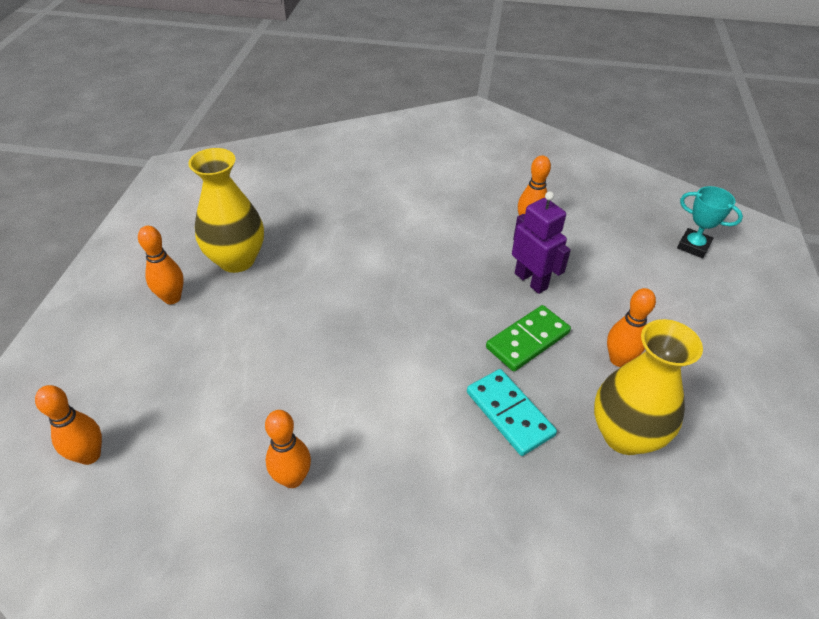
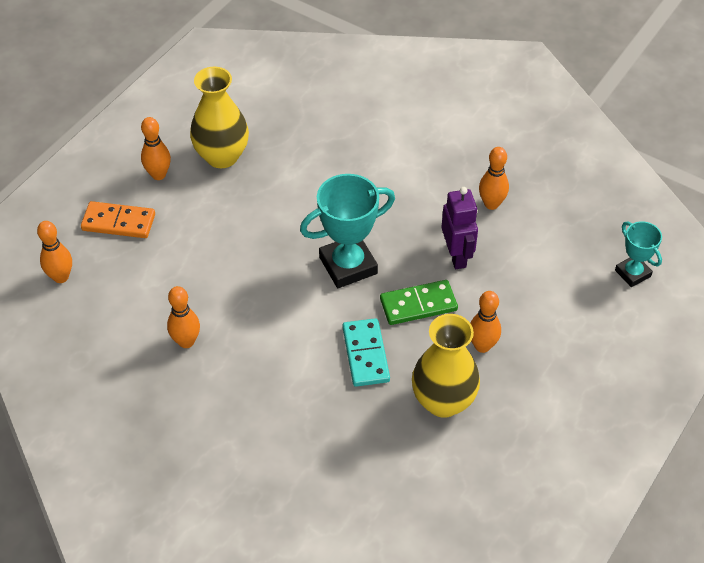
camera: 25 degrees right, 5 degrees up
none -> orange domino [81,201,155,238]
none -> turquoise trophy [300,174,395,288]

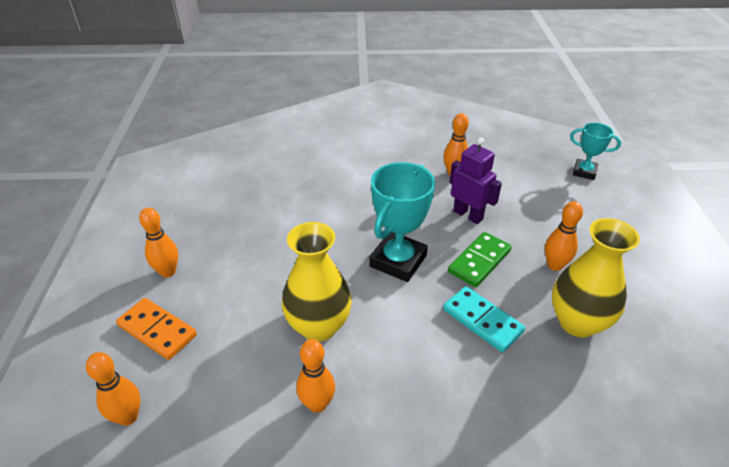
camera: 35 degrees left, 10 degrees down
orange domino [81,201,155,238] -> orange domino turned 60 degrees clockwise [116,298,197,360]
yellow vase [190,67,249,168] -> yellow vase moved to [282,222,352,342]

